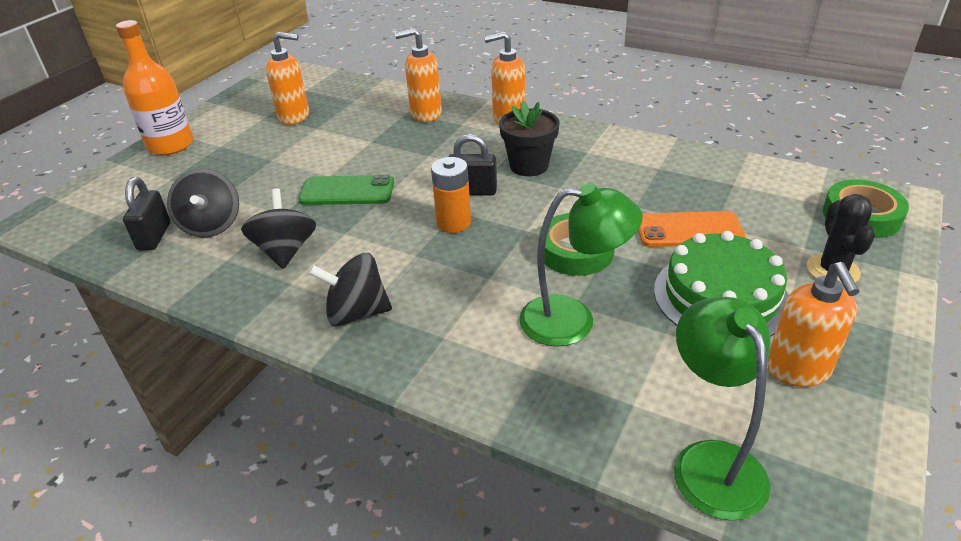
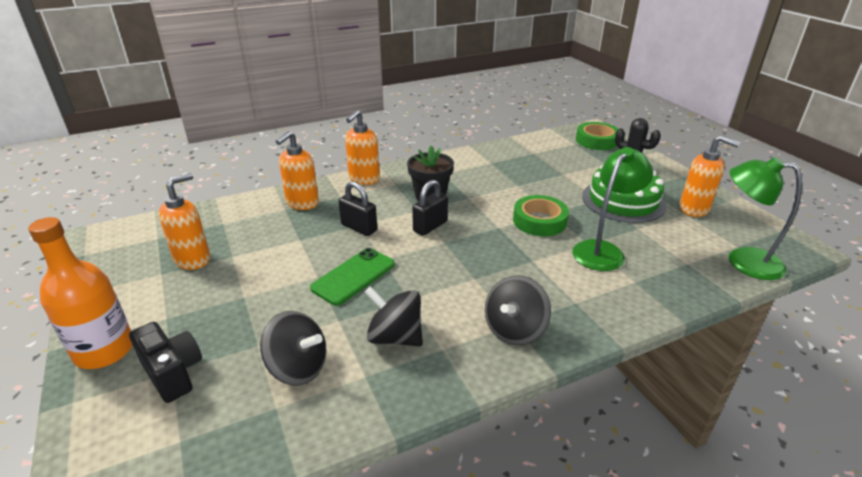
camera: 55 degrees left, 5 degrees down
black padlock [123,177,170,251] -> black padlock moved to [339,181,377,236]
orange battery [431,157,471,233] -> none
orange phone [638,211,746,247] -> none
none -> black camera [129,322,202,403]

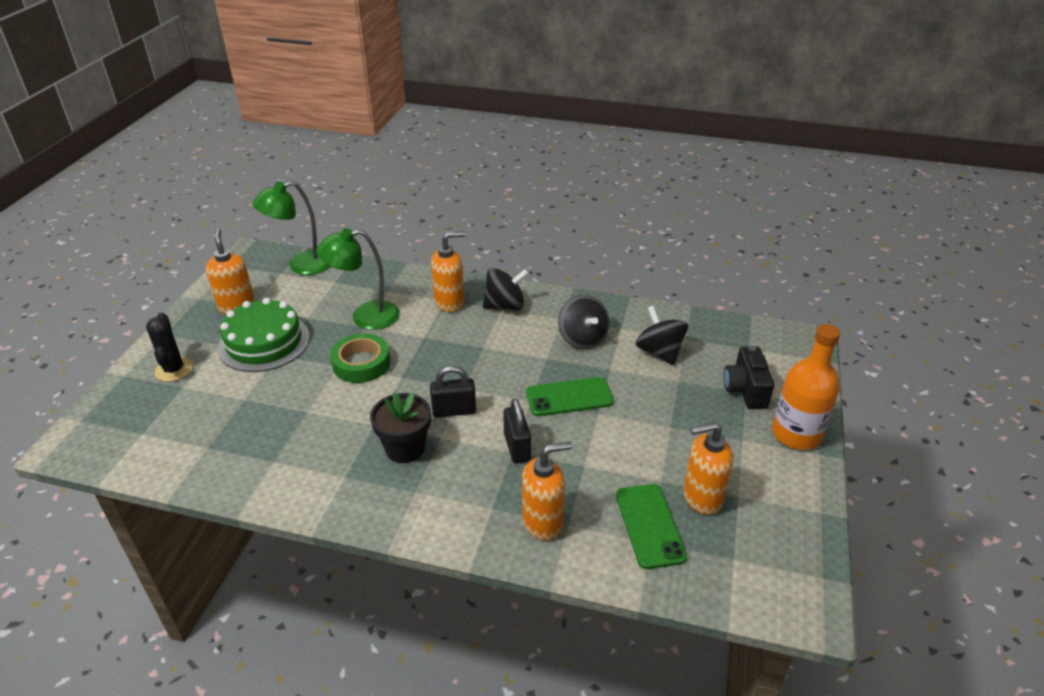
camera: 140 degrees left, 5 degrees up
orange soap dispenser [345,110,380,185] -> orange soap dispenser moved to [431,231,465,312]
green tape [576,122,619,150] -> none
green lamp [729,157,802,280] -> green lamp turned 90 degrees clockwise [252,181,330,275]
none -> green phone [616,484,687,569]

